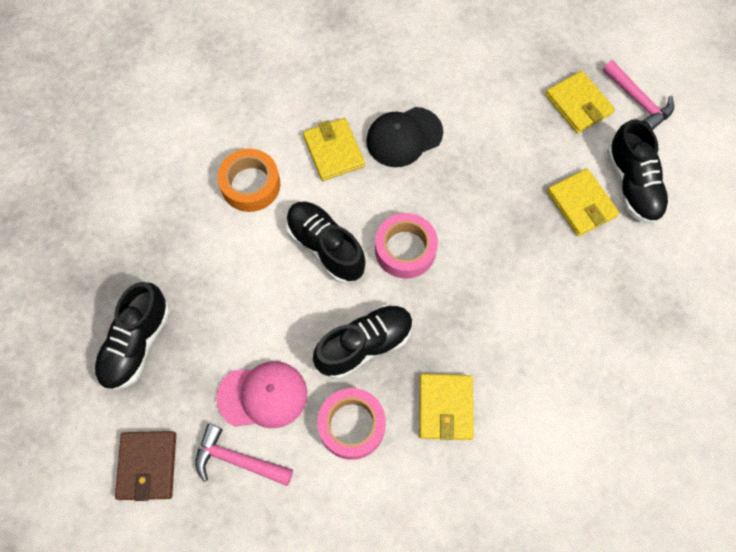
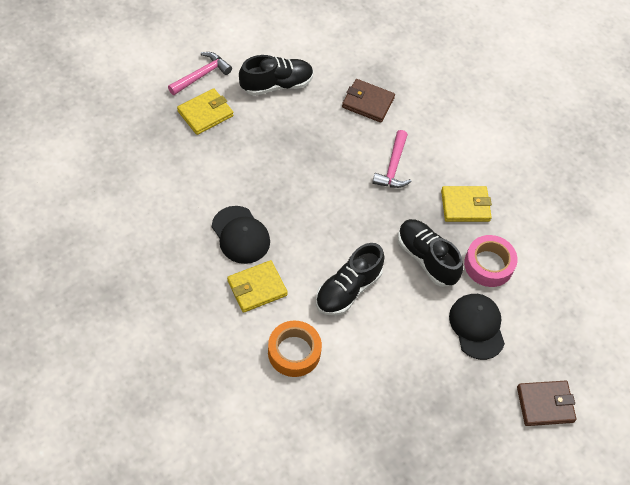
camera: 100 degrees left, 10 degrees down
black shoe [94,282,170,391] -> none
pink hammer [195,424,293,486] -> pink hammer moved to [372,130,412,188]
pink cap [216,361,308,428] -> black cap [449,294,505,360]
pink tape [375,213,438,279] -> none
yellow wallet [547,168,619,236] -> none
none -> brown wallet [342,79,395,123]

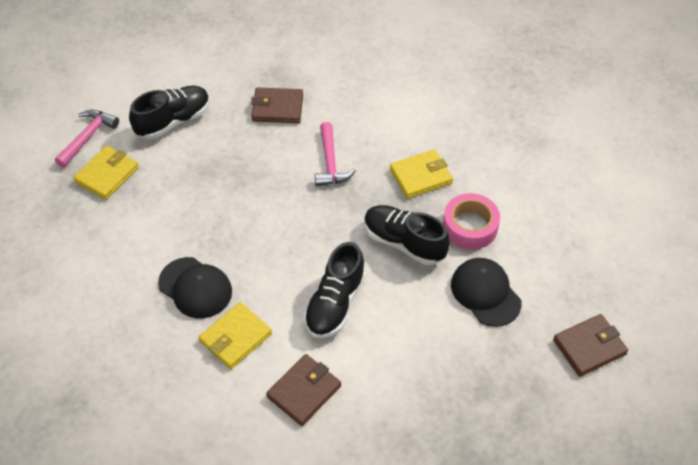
camera: 15 degrees left, 5 degrees down
orange tape [268,321,322,377] -> brown wallet [266,354,341,426]

